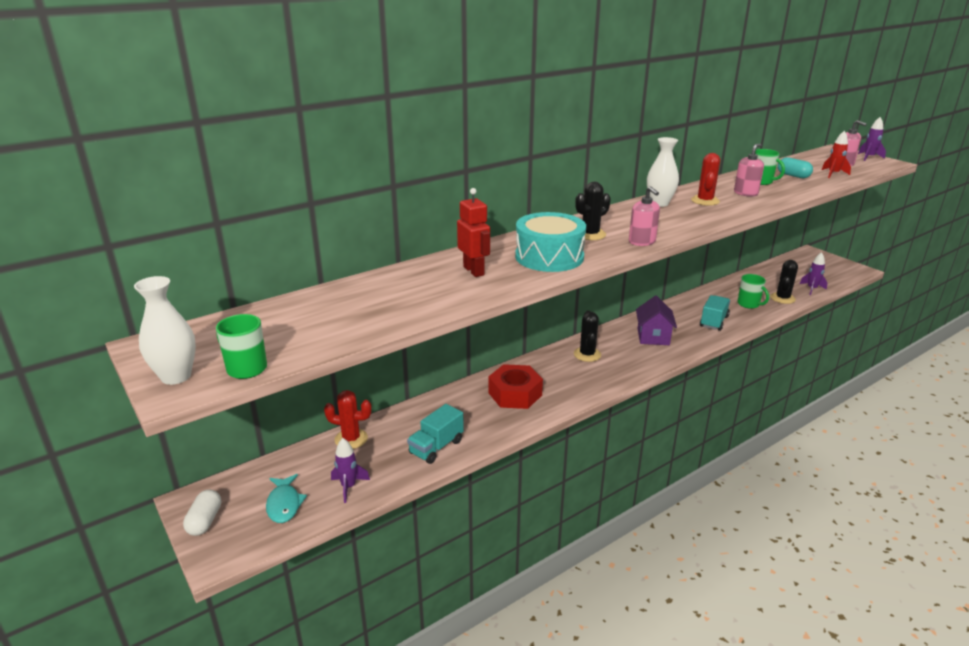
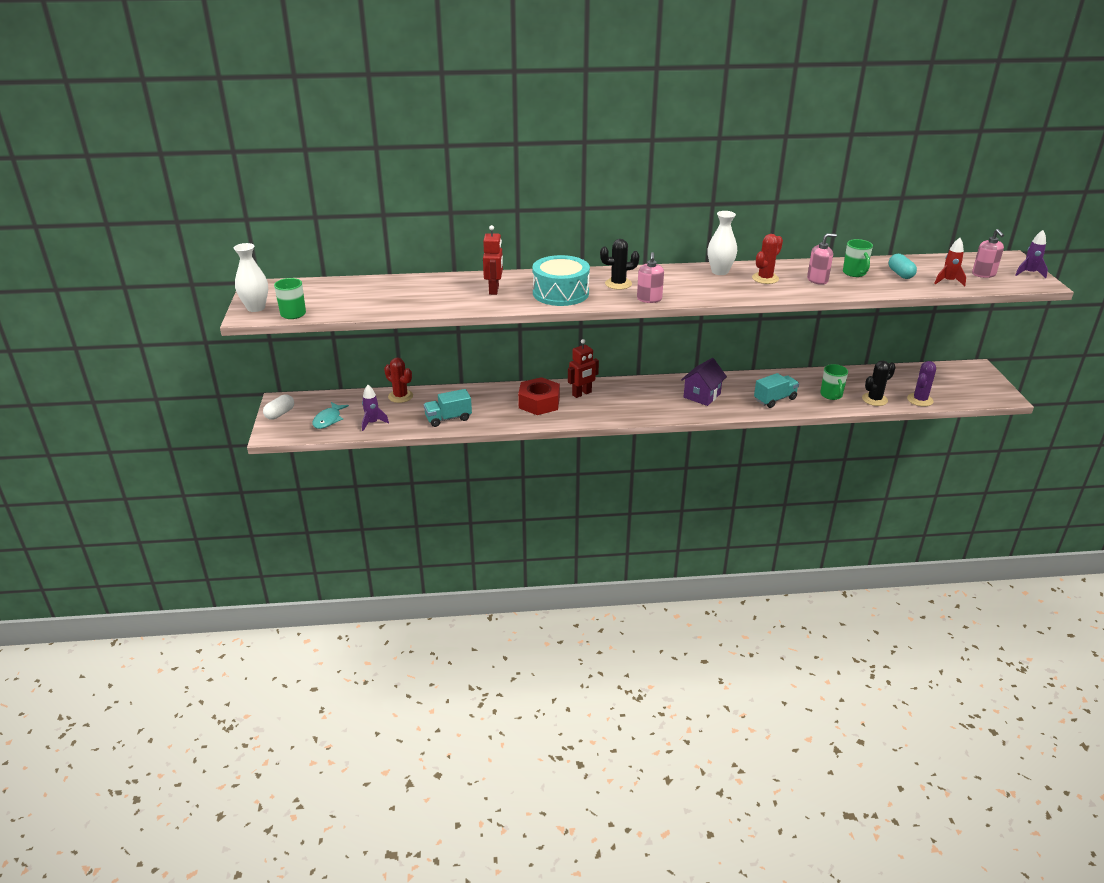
camera: 30 degrees right, 5 degrees up
black cactus [574,310,601,362] -> none
purple rocket [800,252,827,295] -> purple cactus [907,361,936,407]
none -> red robot [568,339,599,398]

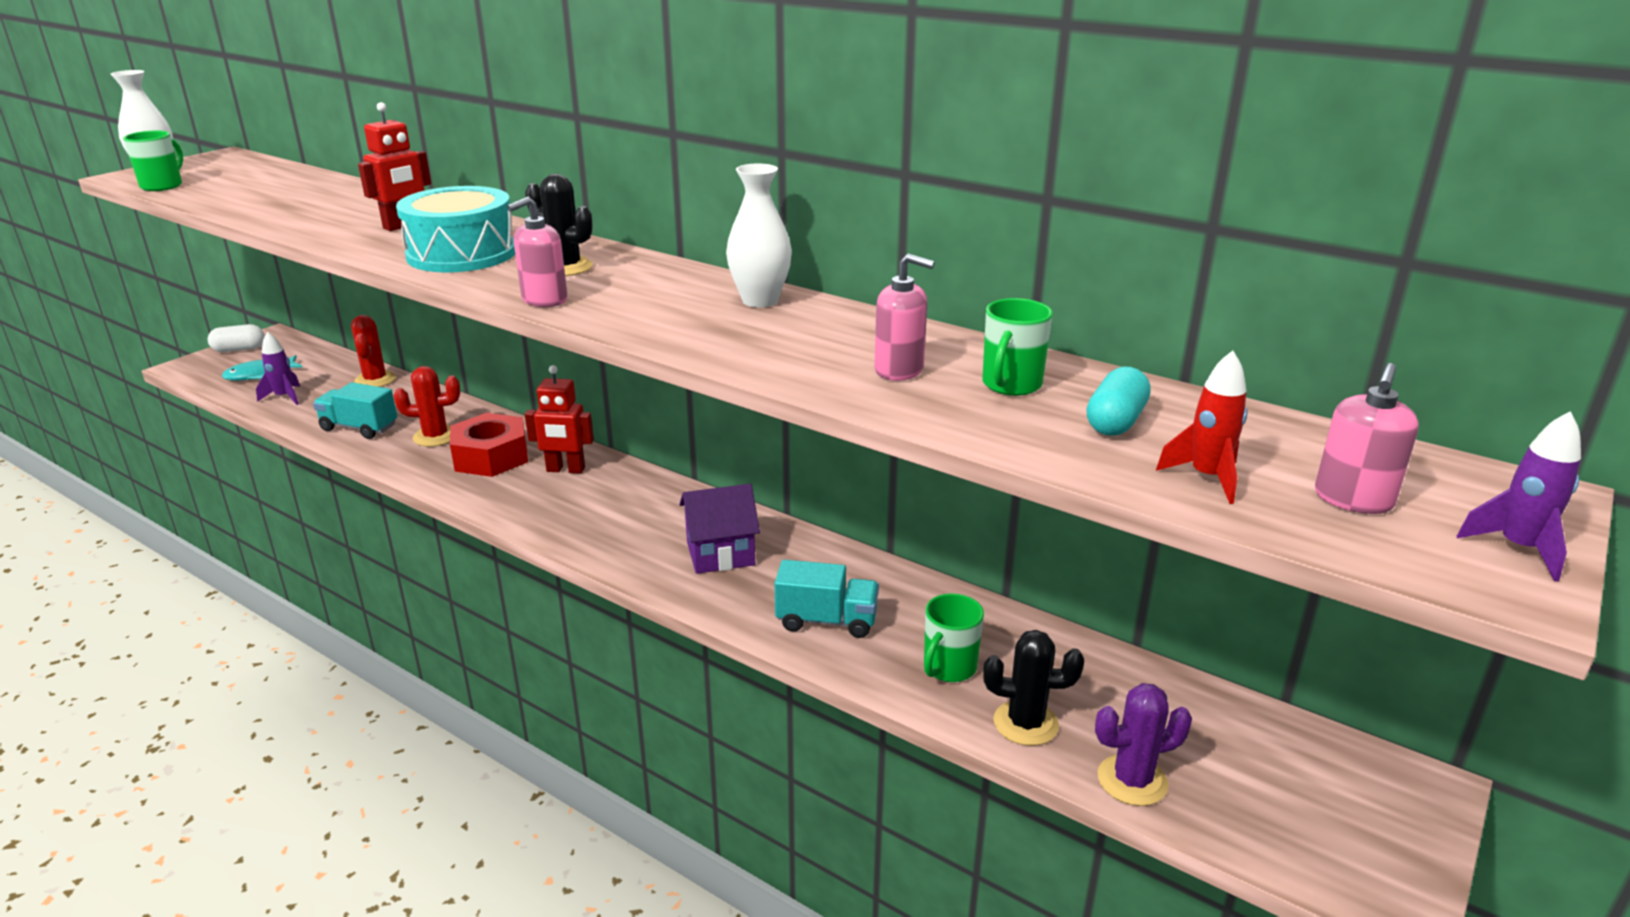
camera: 40 degrees right, 5 degrees down
red cactus [752,234,783,284] -> red cactus moved to [394,366,460,447]

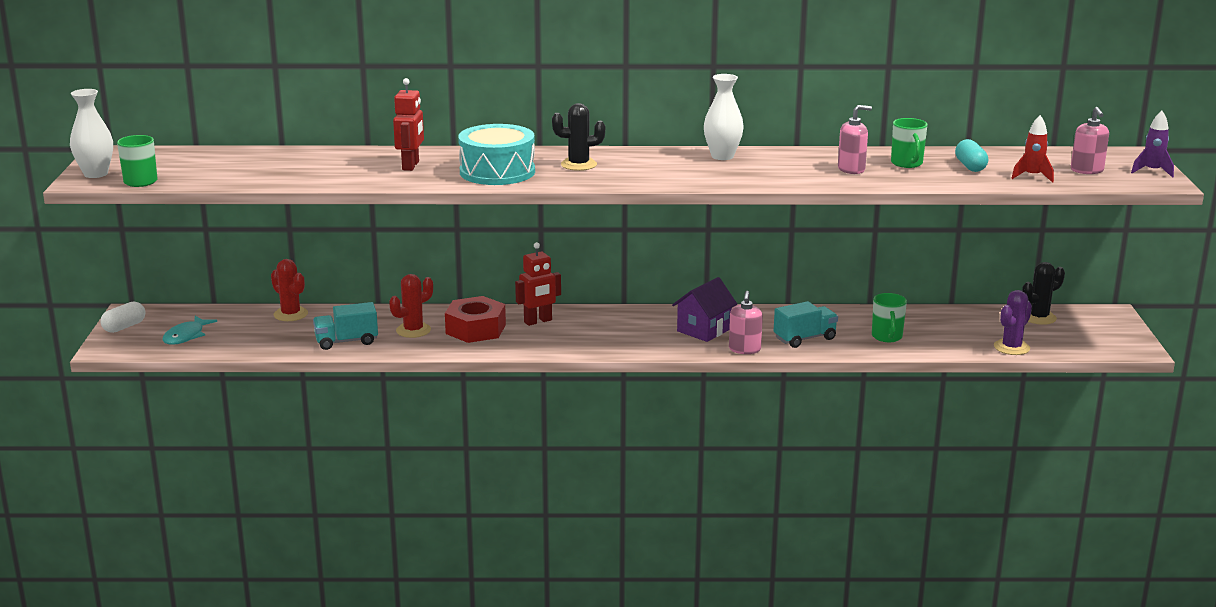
camera: 35 degrees left, 5 degrees down
purple rocket [256,332,300,405] -> none
pink soap dispenser [507,196,568,307] -> pink soap dispenser moved to [729,291,763,354]
black cactus [983,630,1084,746] -> black cactus moved to [1022,262,1065,325]

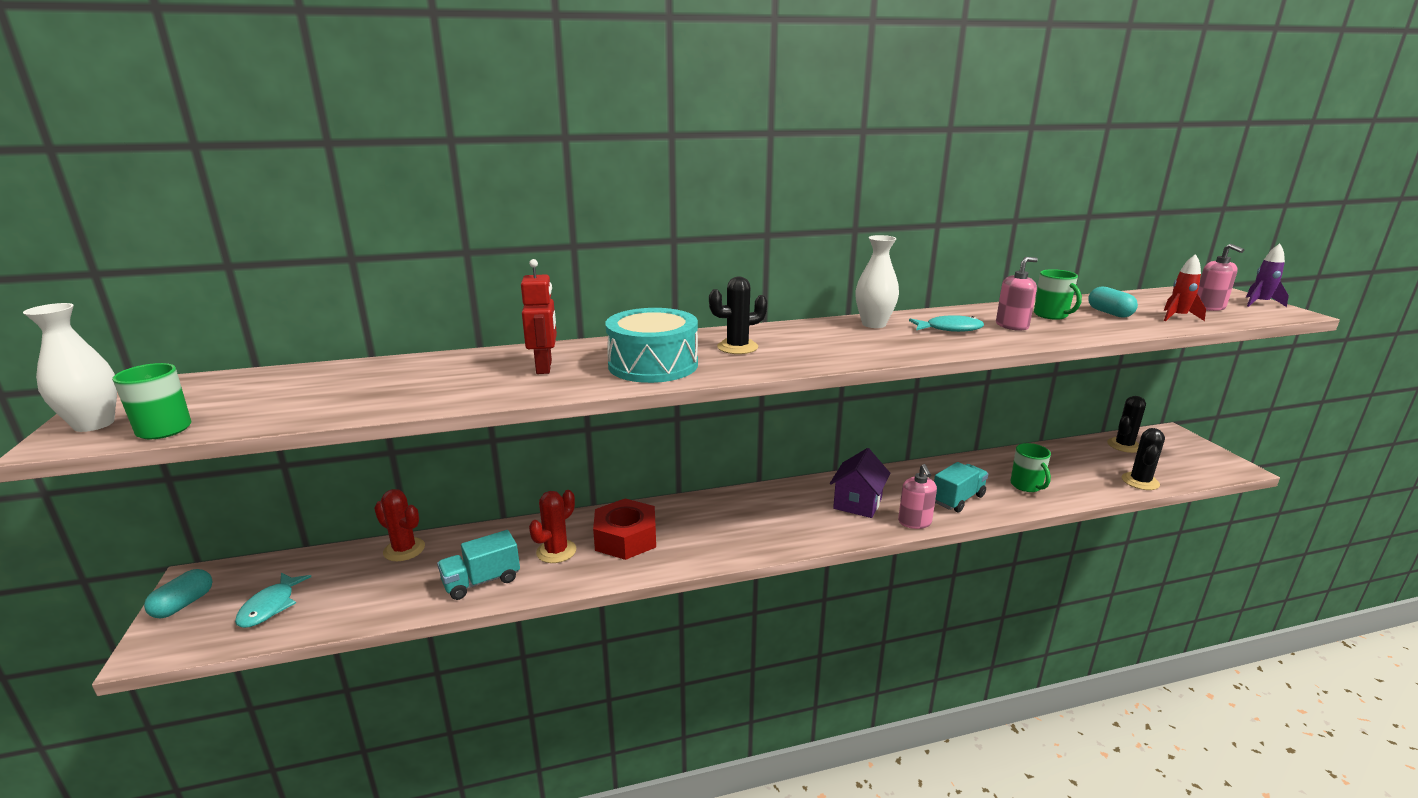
camera: 15 degrees left, 0 degrees up
white capsule [100,301,146,333] -> turquoise capsule [144,569,212,618]
red robot [515,242,561,326] -> none
purple cactus [994,290,1032,355] -> black cactus [1122,428,1165,490]
none -> turquoise fish [909,315,984,332]

